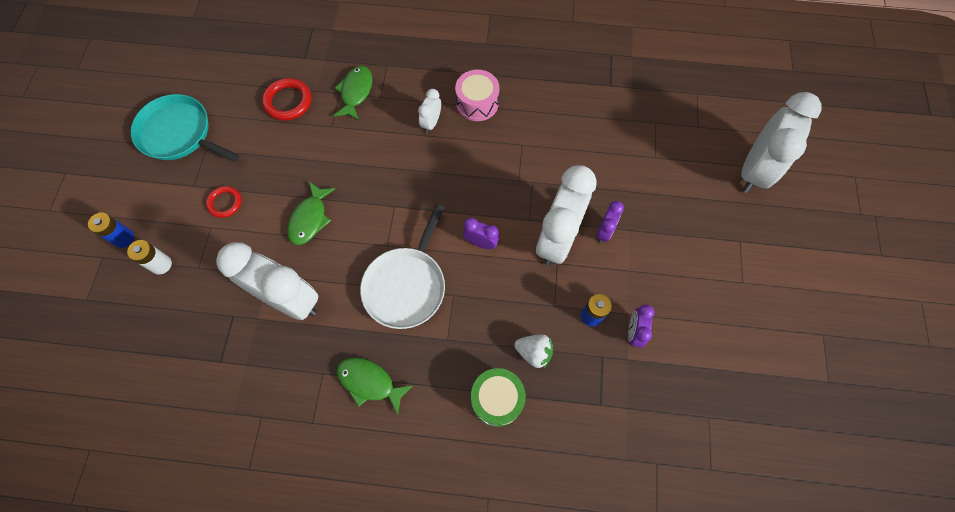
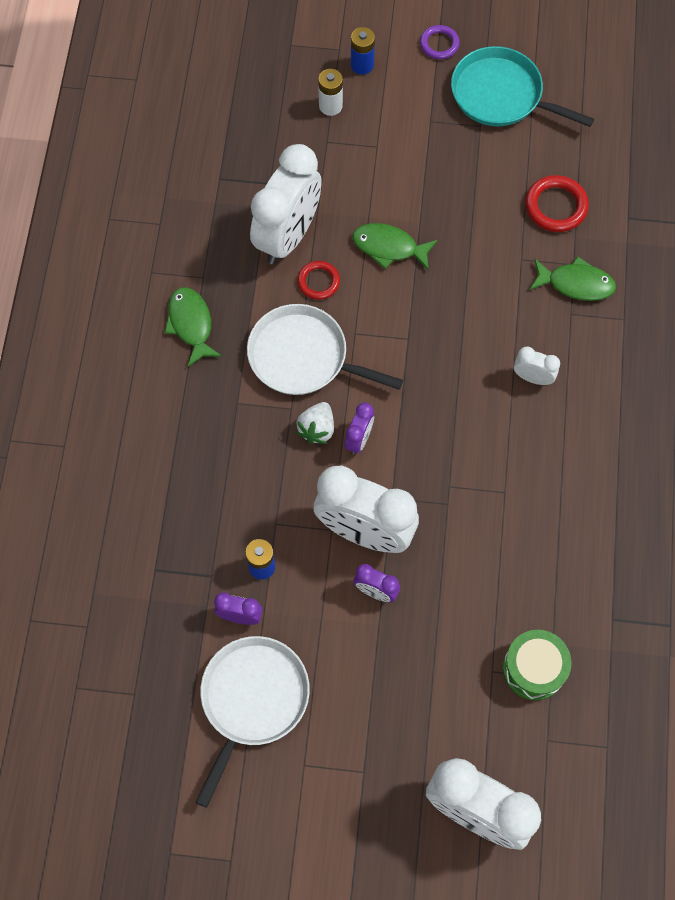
camera: 90 degrees right, 0 degrees up
turquoise pan [131,94,239,162] -> turquoise pan turned 90 degrees counterclockwise [451,46,594,127]
red ring [206,186,242,218] -> red ring moved to [297,261,340,300]
green fish [337,357,414,415] -> green fish turned 45 degrees counterclockwise [164,287,222,367]
pink drum [455,70,500,121] -> none
green drum [471,368,526,427] -> green drum moved to [503,630,572,700]
white strawberry [514,334,553,369] -> white strawberry moved to [296,402,334,444]
none -> white pan [195,636,310,808]
none -> purple ring [420,25,460,59]

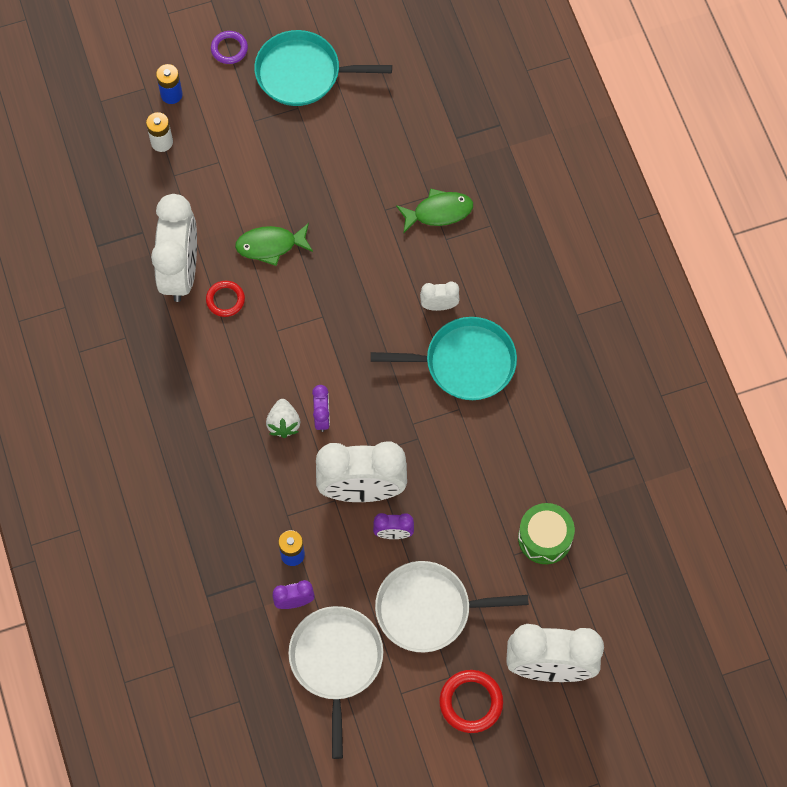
camera: 25 degrees left, 0 degrees up
green fish [164,287,222,367] -> none
white pan [247,304,403,395] -> white pan moved to [375,561,529,652]
red ring [525,175,589,232] -> red ring moved to [439,670,503,733]
none -> turquoise pan [371,317,517,400]

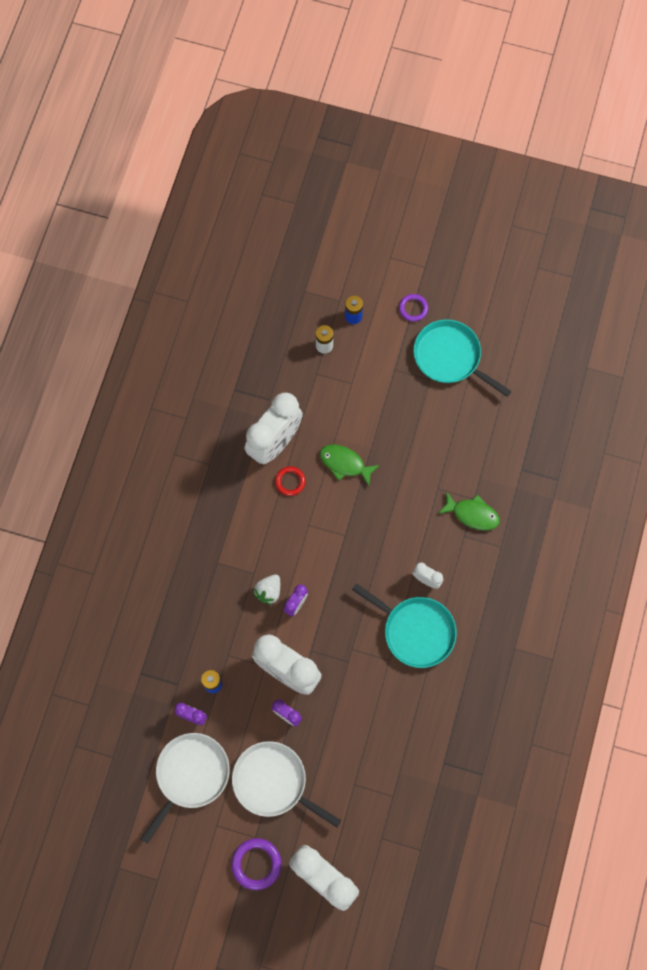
camera: 35 degrees right, 5 degrees up
red ring [439,670,503,733] -> purple ring [231,838,281,890]
green drum [518,503,575,564] -> none

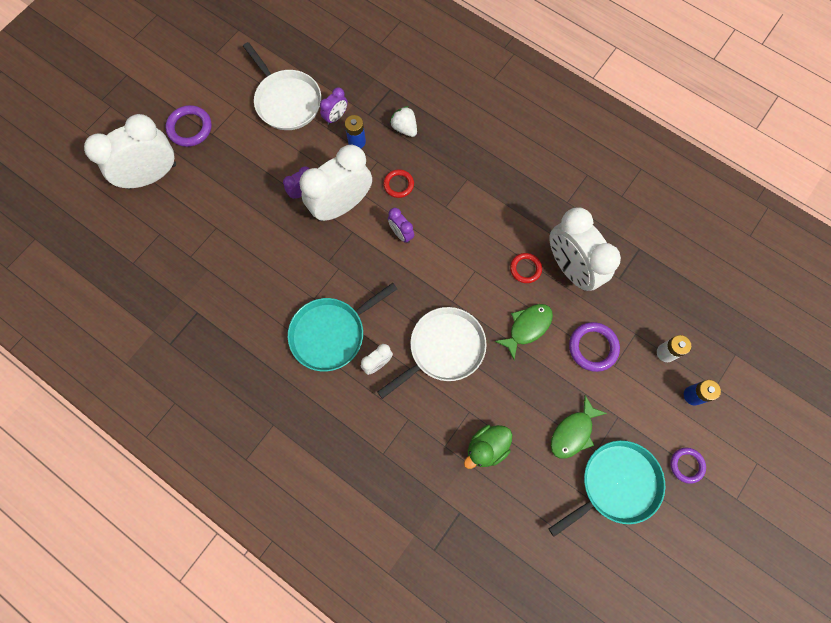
camera: 110 degrees right, 0 degrees up
white pan [232,741,342,827] -> white pan moved to [377,307,487,399]
white strawberry [253,574,280,605] -> white strawberry moved to [390,106,417,137]
green fish [438,491,500,531] -> green fish moved to [551,395,607,459]
none -> red ring [383,169,414,198]
none -> green duck [464,425,512,469]
none -> purple ring [569,322,620,372]

